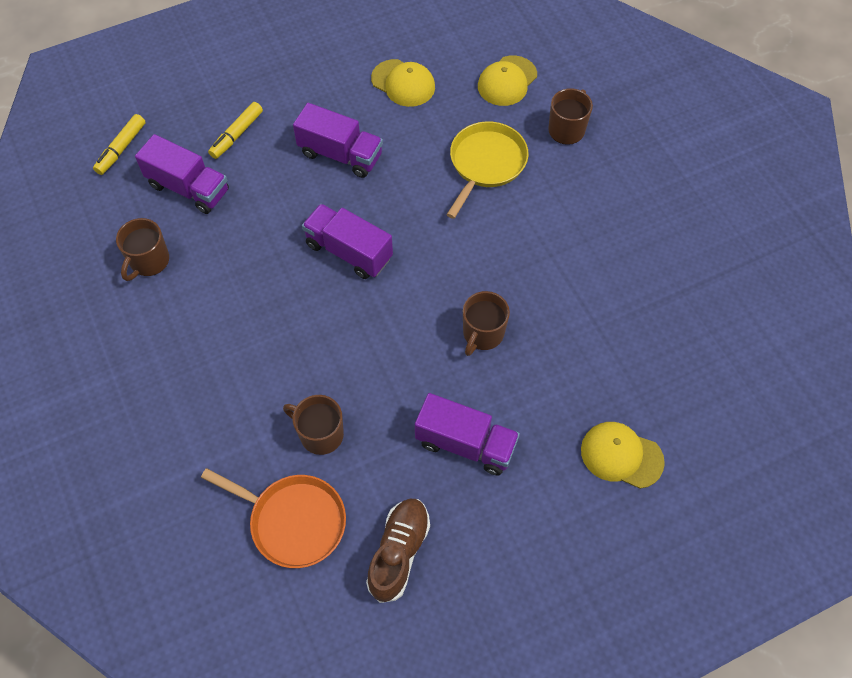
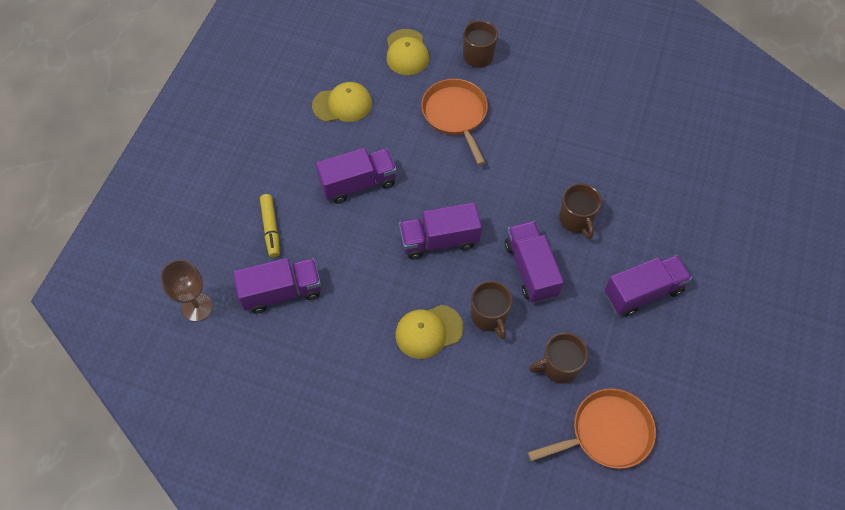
camera: 45 degrees left, 0 degrees up
yellow marker [93,114,146,175] -> brown goblet [160,260,213,322]
brown mug [116,218,169,281] -> brown mug moved to [471,281,512,339]
brown shoe [366,499,430,603] -> none
yellow pan [447,121,529,219] -> orange pan [421,79,488,165]
yellow cap [581,422,665,489] -> yellow cap moved to [395,305,463,359]
none -> purple truck [505,221,564,303]

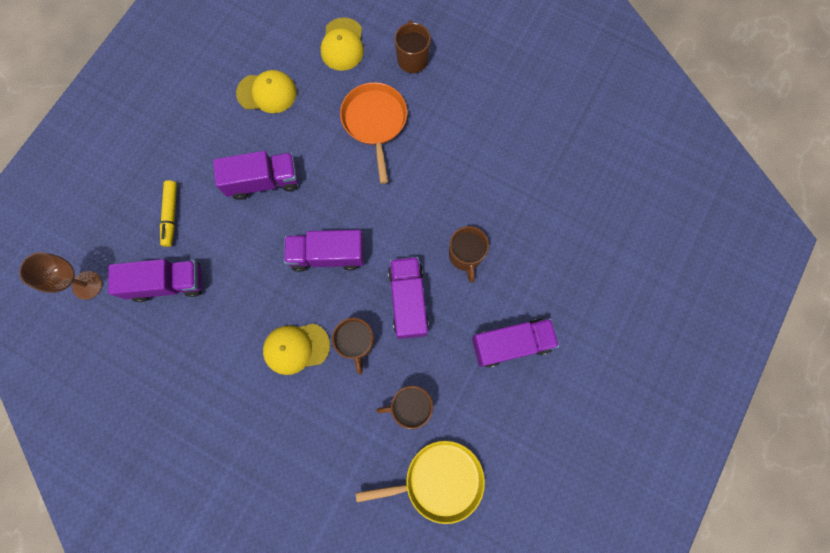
camera: 10 degrees right, 15 degrees up
orange pan [528,388,656,469] -> yellow pan [356,441,485,524]

